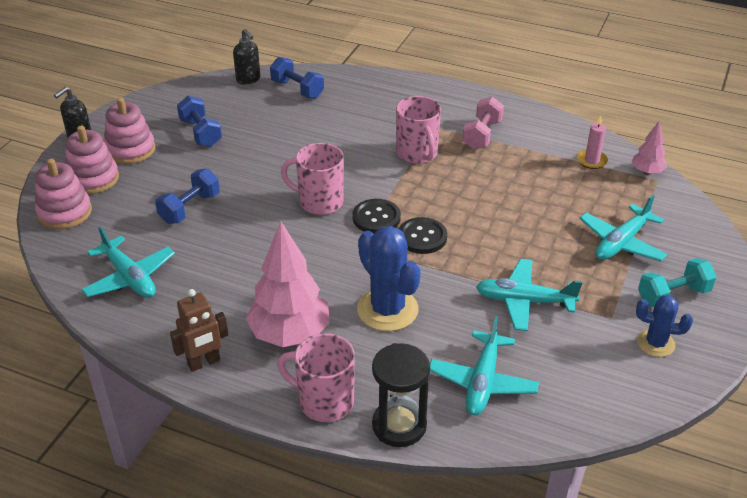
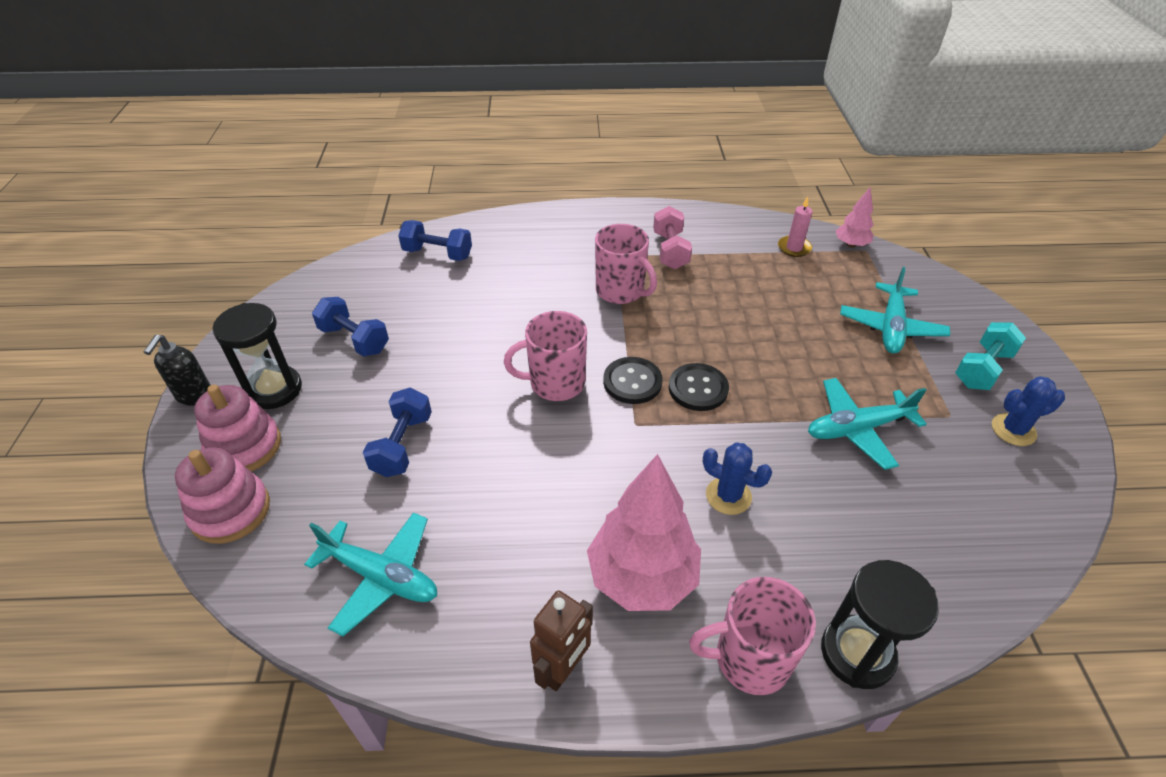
camera: 25 degrees left, 5 degrees up
pink stacking toy [104,98,155,164] -> black hourglass [213,303,302,409]
black soap dispenser [233,29,260,85] -> none
blue cactus [357,226,421,331] -> blue cactus [703,442,772,515], size x0.59
turquoise plane [430,316,539,415] -> none

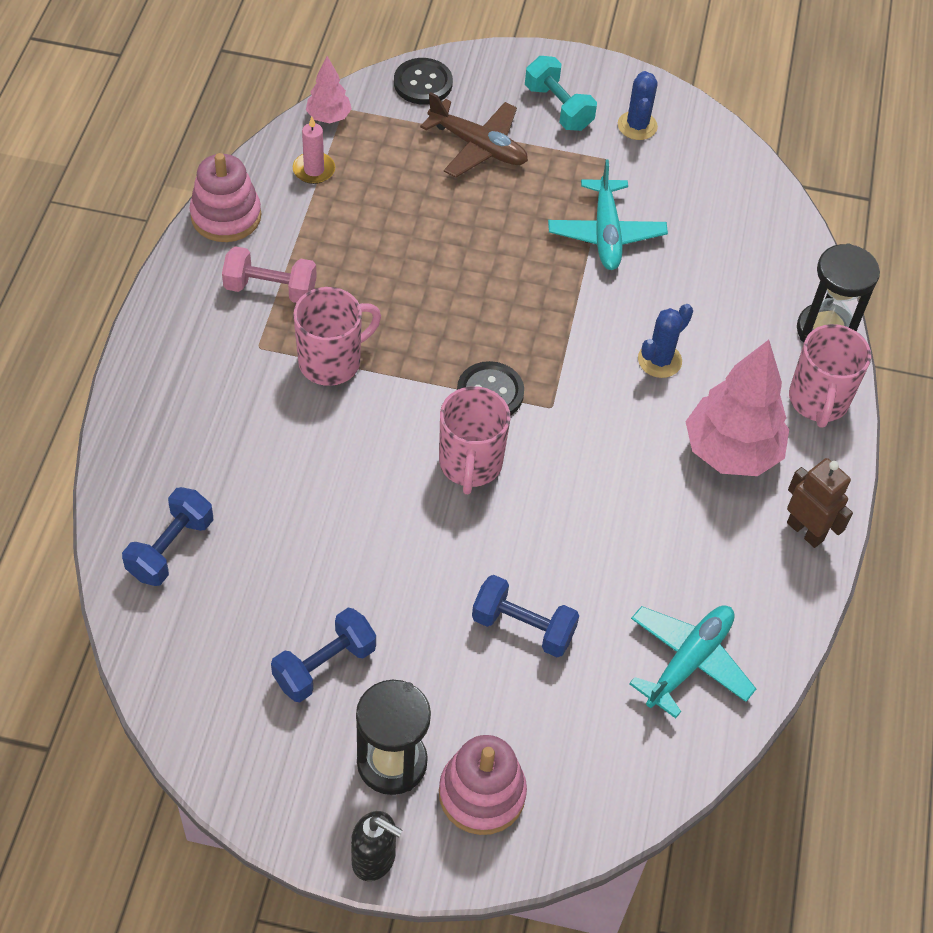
camera: 80 degrees left, 10 degrees up
pink stacking toy [175,447,270,544] -> pink stacking toy moved to [190,153,261,242]
black button [669,363,729,411] -> black button moved to [394,58,453,105]
turquoise plane [840,267,950,354] -> brown plane [420,92,528,178]

